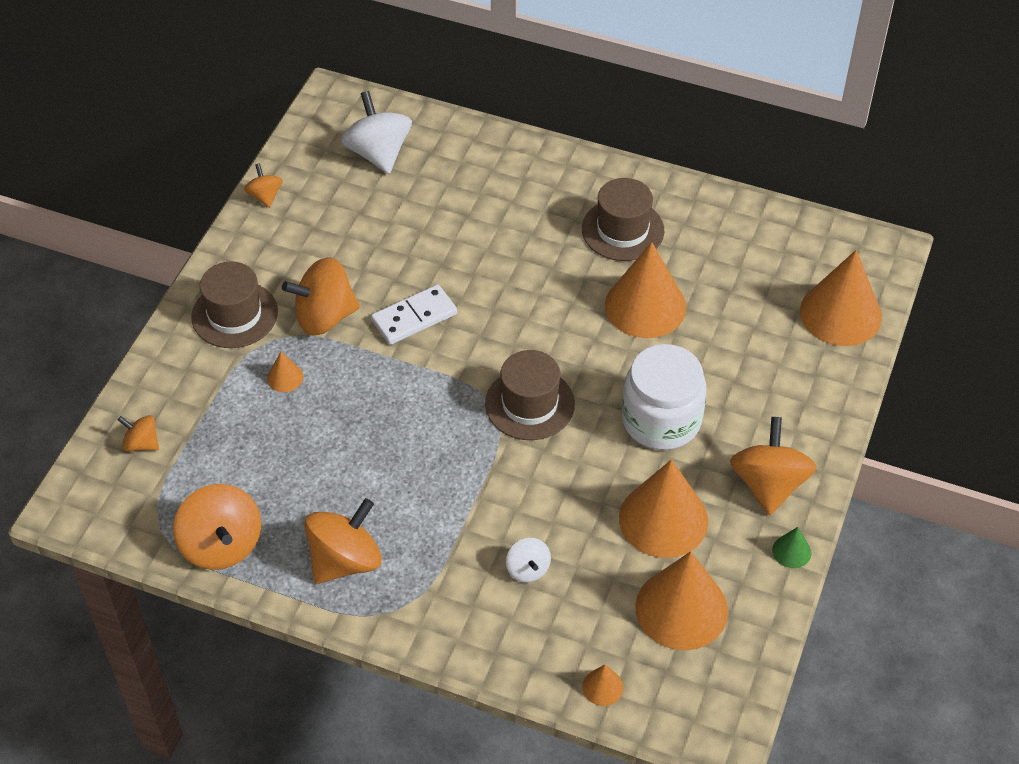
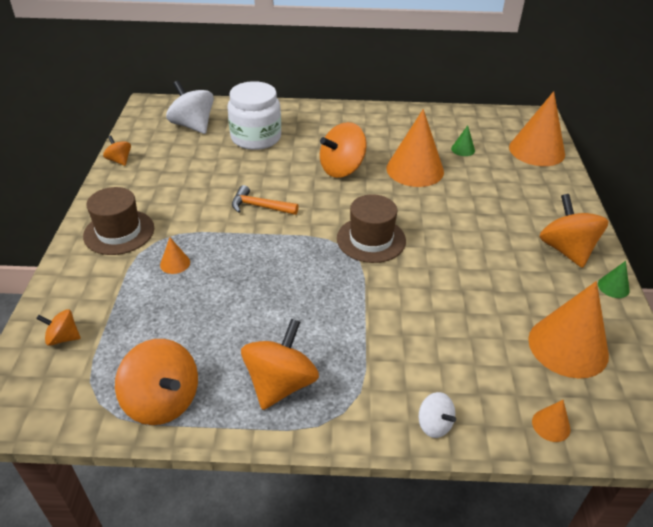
camera: 20 degrees left, 10 degrees down
orange spinning top [282,257,360,336] -> orange spinning top moved to [320,122,367,178]
white domino [371,284,457,345] -> orange hammer [232,185,299,215]
white spinning top [506,538,551,582] -> white spinning top moved to [419,392,456,438]
brown hat [582,178,664,261] -> none
orange cone [619,459,708,558] -> none
white jar [622,344,707,450] -> white jar moved to [227,81,281,150]
none -> green cone [451,125,475,156]

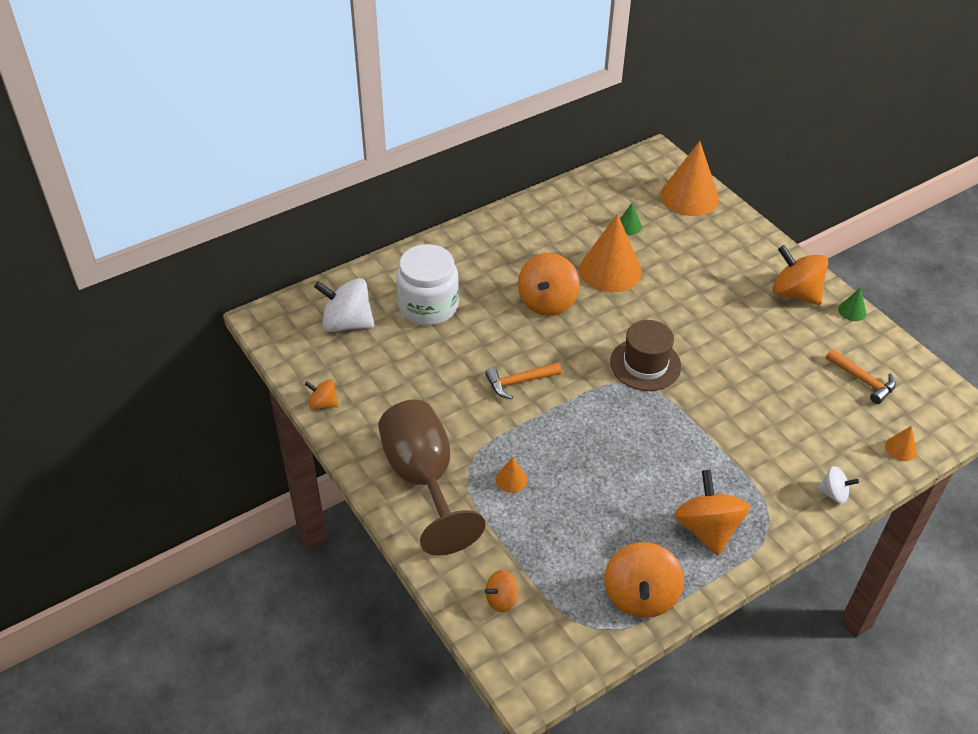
camera: 35 degrees left, 5 degrees up
brown hat [83,187,154,255] -> brown goblet [378,400,485,555]
orange spinning top [115,339,198,425] -> orange spinning top turned 90 degrees clockwise [604,542,684,618]
orange cone [528,281,609,378] -> orange hammer [826,349,896,404]

